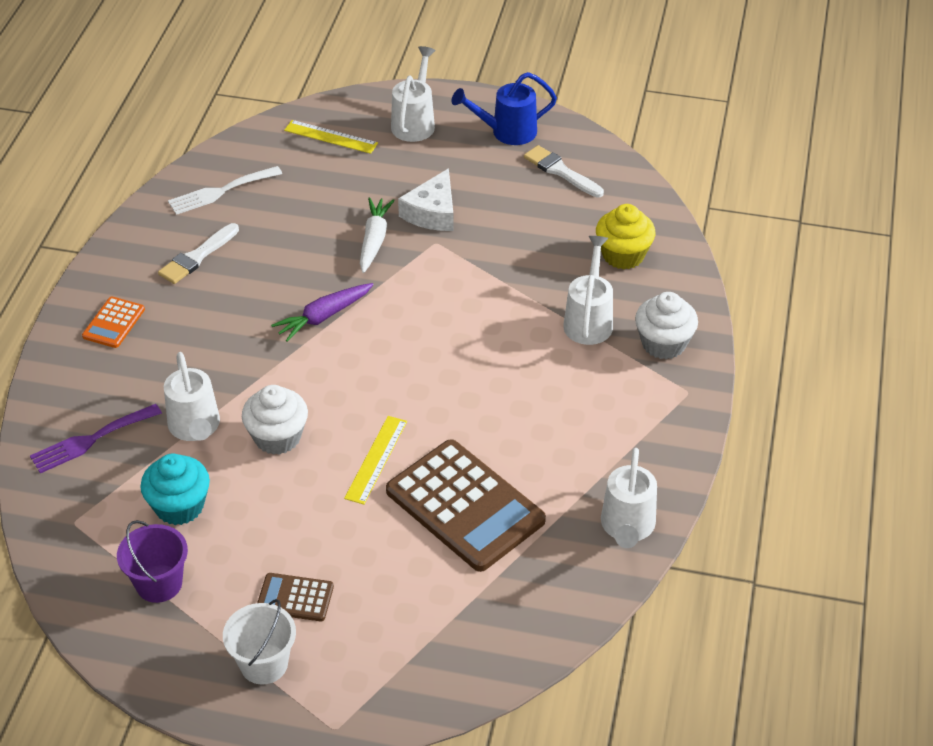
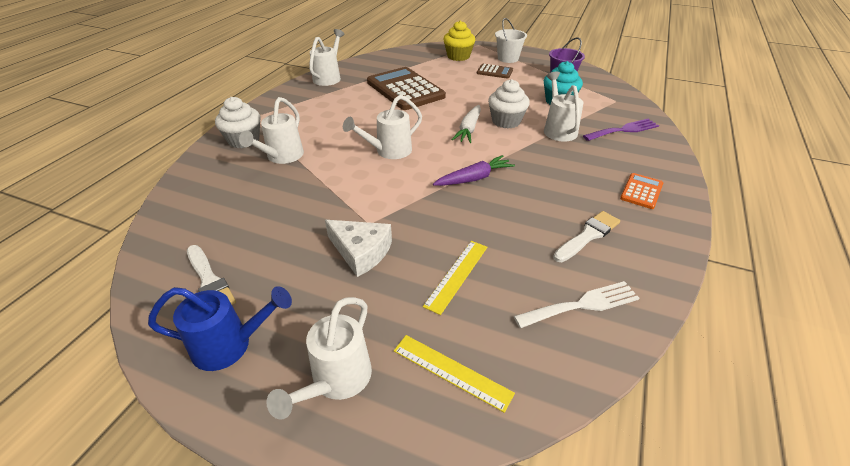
camera: 170 degrees left, 5 degrees down
yellow ruler [344,416,407,505] -> yellow ruler moved to [423,241,487,315]
white carrot [360,197,395,273] -> white carrot moved to [452,105,481,143]
white cheese [398,168,454,231] -> white cheese turned 90 degrees clockwise [325,220,392,277]
yellow cupcake [596,204,655,269] -> yellow cupcake moved to [443,21,475,61]
none -> white watering can [343,95,422,159]

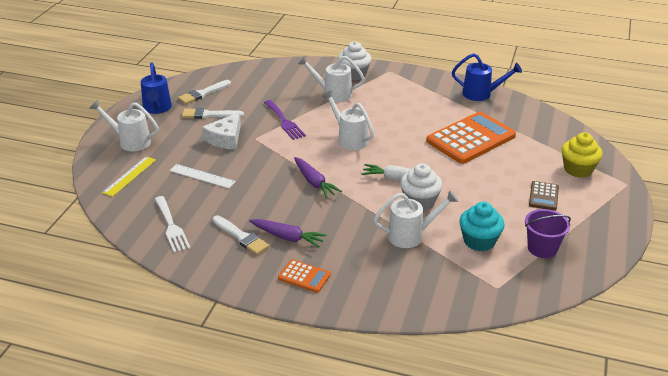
camera: 85 degrees right, 5 degrees down
white watering can [309,29,345,86] -> blue watering can [452,53,522,101]
brown calculator [367,67,446,110] -> orange calculator [426,112,516,164]
yellow ruler [423,241,487,315] -> white ruler [170,164,236,189]
white bucket [495,18,527,63] -> none
purple fork [583,119,659,141] -> purple fork moved to [264,100,306,140]
none -> white brush [182,108,244,119]
none -> purple carrot [249,219,327,247]

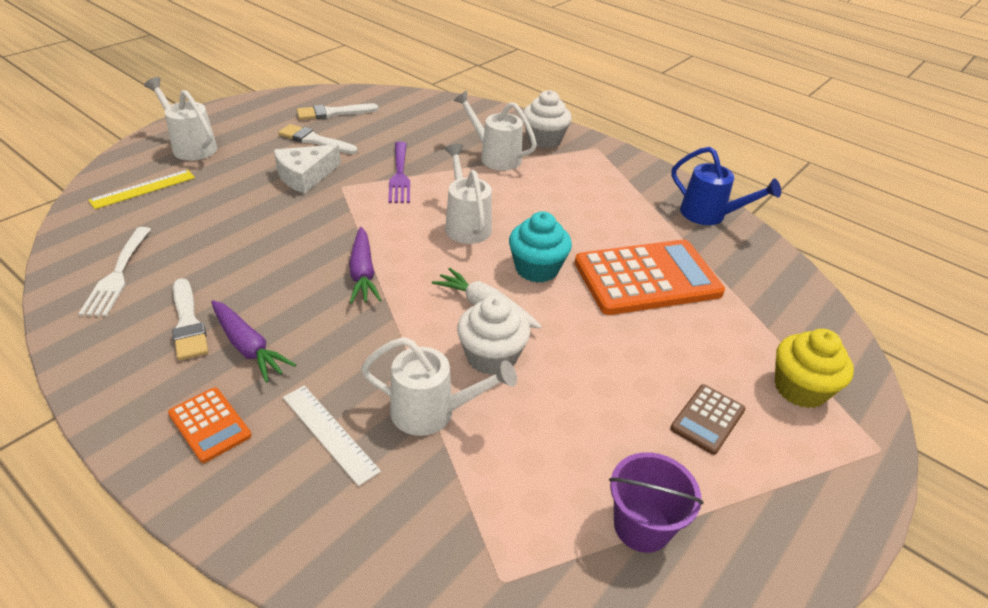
camera: 20 degrees right, 5 degrees up
blue watering can [141,62,172,114] -> none
white ruler [170,164,236,189] -> white ruler moved to [283,386,381,486]
turquoise cupcake [459,202,505,251] -> turquoise cupcake moved to [509,211,572,283]

